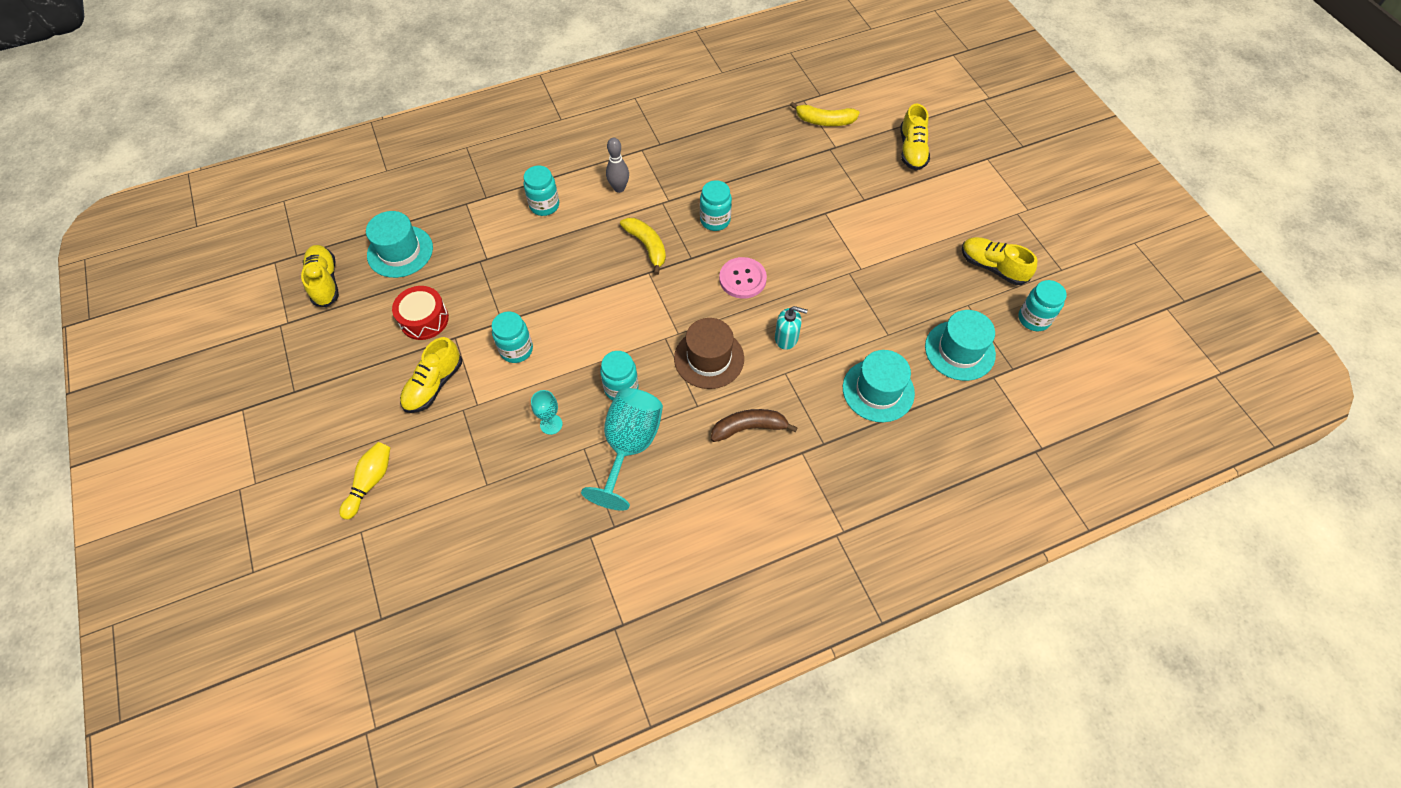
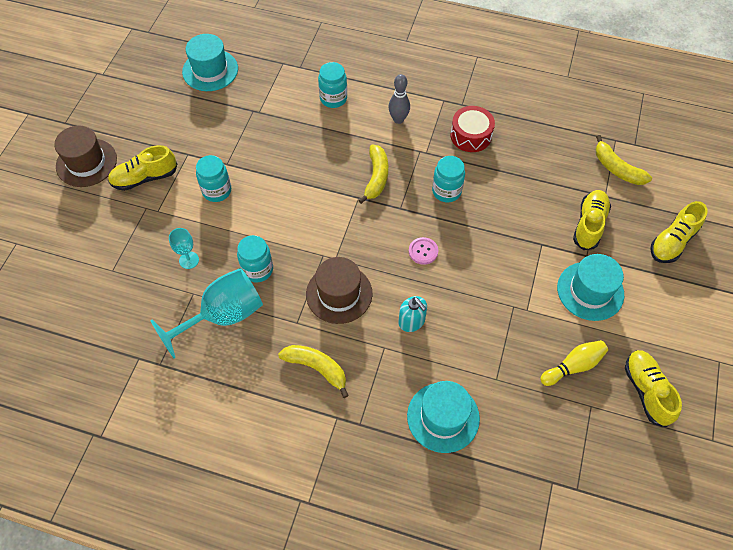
camera: 40 degrees right, 0 degrees up
yellow shoe [301,245,339,307] -> yellow shoe moved to [573,190,611,250]
yellow bowling pin [339,442,390,519] -> yellow bowling pin moved to [540,340,608,386]
red drum [392,286,449,340] -> red drum moved to [450,106,495,152]
brown banana [711,409,798,442] -> yellow banana [278,345,349,398]
pink button [719,257,767,299] -> pink button [409,237,438,265], size x0.65
turquoise hat [925,310,996,381] -> turquoise hat moved to [557,254,624,321]
turquoise jar [1019,280,1067,331] -> none
none -> brown hat [54,126,117,187]

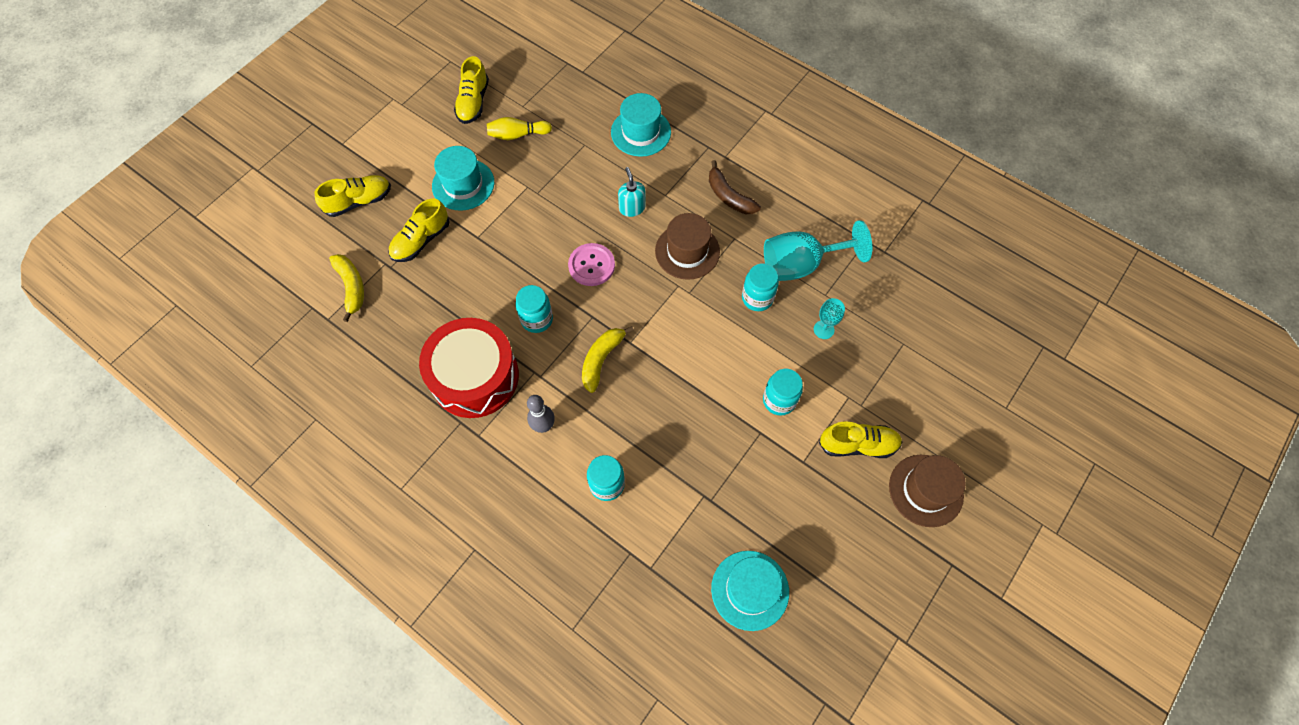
camera: 160 degrees left, 5 degrees up
yellow banana [278,345,349,398] -> brown banana [709,160,761,214]
pink button [409,237,438,265] -> pink button [568,243,615,286], size x1.55
red drum [450,106,495,152] -> red drum [419,318,519,418], size x1.79

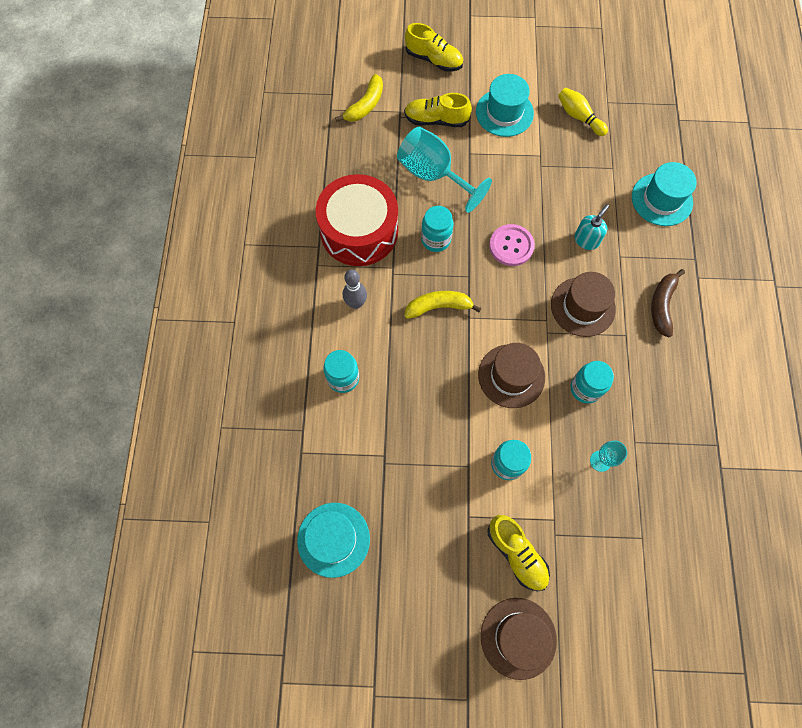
camera: 55 degrees right, 5 degrees up
yellow shoe [454,56,489,124] -> none
turquoise goblet [764,220,872,281] -> turquoise goblet moved to [397,127,492,213]
none -> brown hat [478,343,545,408]

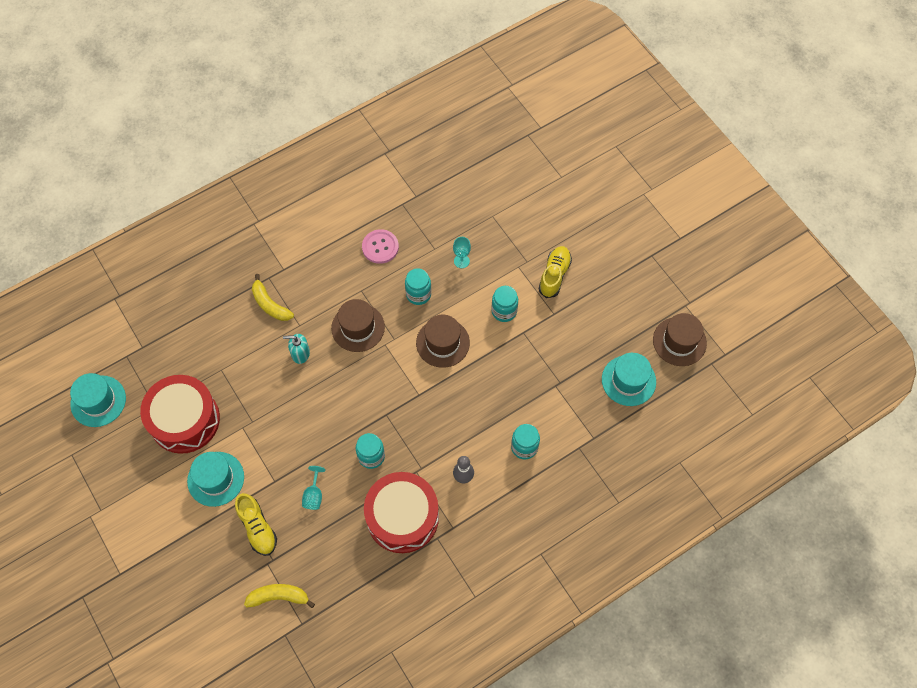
camera: 125 degrees left, 5 degrees down
turquoise goblet [397,127,492,213] -> turquoise goblet [302,466,326,510], size x0.48
yellow banana [404,291,481,319] -> yellow banana moved to [252,274,294,321]
yellow shoe [405,23,463,72] -> none
brown hat [481,598,557,680] -> brown hat moved to [653,313,707,366]
pink button [489,224,535,266] -> pink button moved to [362,229,399,264]
yellow bowling pin [558,88,608,136] -> red drum [140,375,220,454]
turquoise hat [632,162,697,226] -> turquoise hat moved to [70,373,126,427]
brown banana [651,269,685,338] -> none

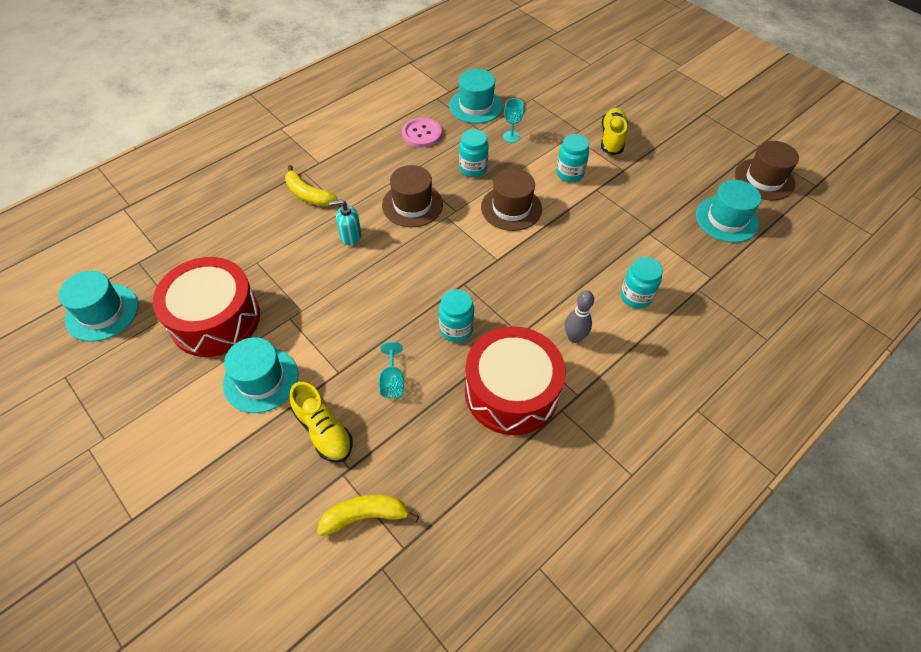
camera: 10 degrees left, 10 degrees down
none -> turquoise hat [449,69,503,124]

